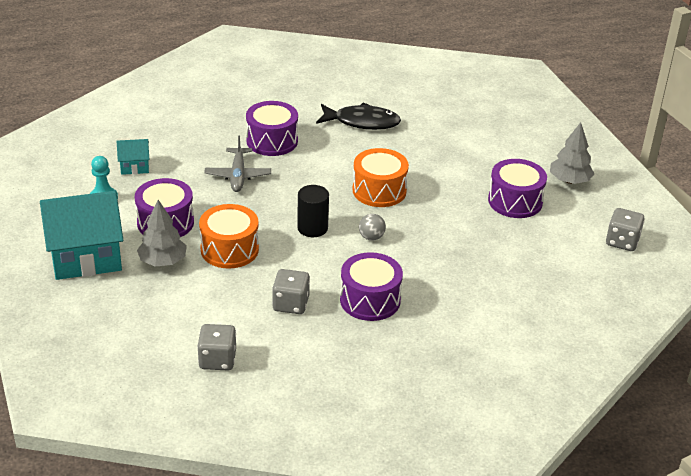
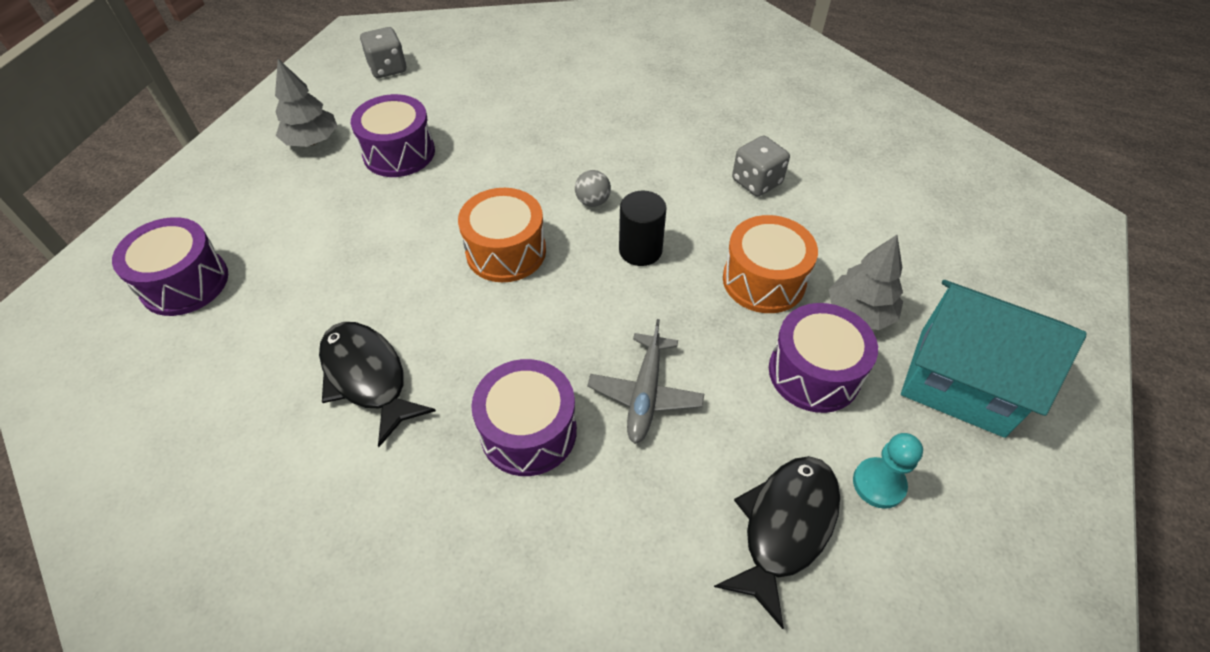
camera: 135 degrees left, 15 degrees up
turquoise house [117,139,149,175] -> black fish [714,456,840,629]
grey dice [197,324,236,370] -> none
grey plane [204,136,271,192] -> grey plane turned 150 degrees clockwise [587,319,704,444]
purple drum [340,252,403,321] -> purple drum moved to [112,217,228,316]

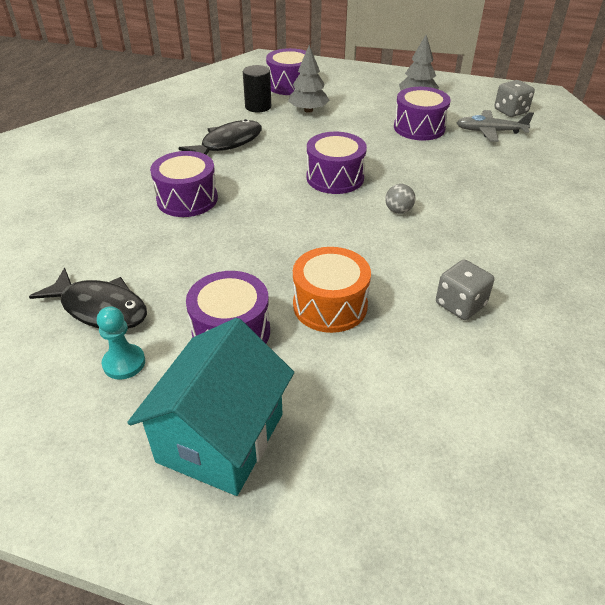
camera: 85 degrees right, 10 degrees down
orange drum [458,188,546,282] -> purple drum [307,132,367,194]
grey plane [587,319,704,444] -> grey plane moved to [456,110,534,142]
black cylinder [619,191,666,266] -> black cylinder moved to [243,65,271,113]
grey tree [829,235,903,330] -> grey tree moved to [288,45,330,113]

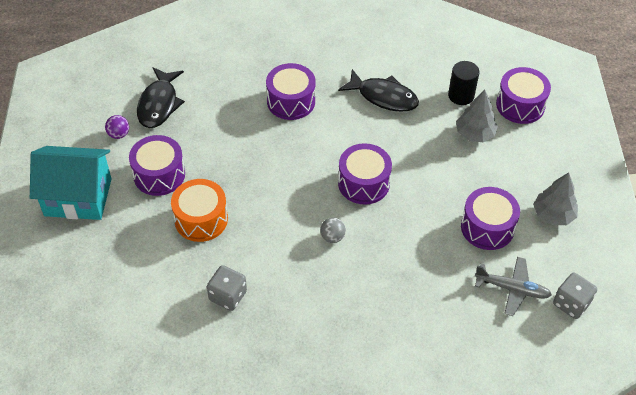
camera: 70 degrees right, 10 degrees up
turquoise pawn [97,306,145,380] -> purple ball [105,115,129,139]
grey plane [456,110,534,142] -> grey plane turned 120 degrees clockwise [475,257,552,316]

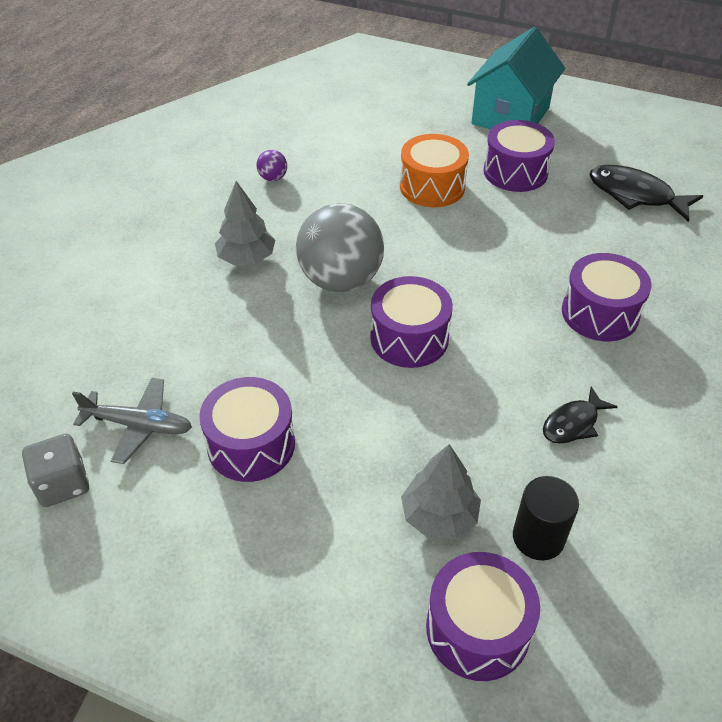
camera: 115 degrees right, 5 degrees down
purple ball [105,115,129,139] -> purple ball moved to [256,150,287,181]
grey dice [207,265,247,311] -> none
grey ball [320,218,346,243] -> grey ball [296,203,384,292], size x2.46
black fish [338,69,419,112] -> black fish [543,386,617,444], size x0.61
grey plane [475,257,552,316] -> grey plane turned 120 degrees counterclockwise [72,378,192,464]
grey tree [533,172,578,225] -> grey tree moved to [215,181,275,265]

